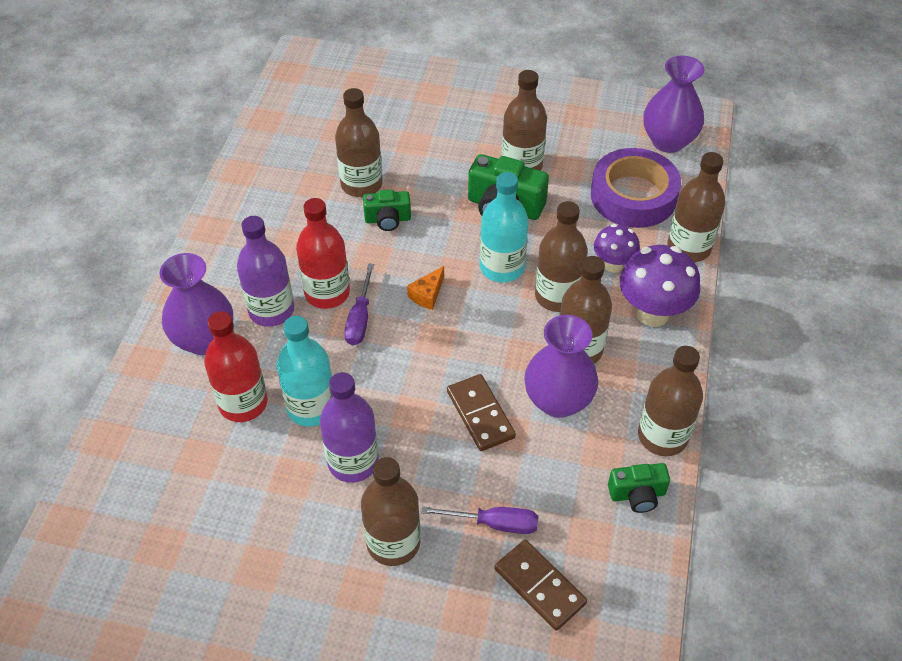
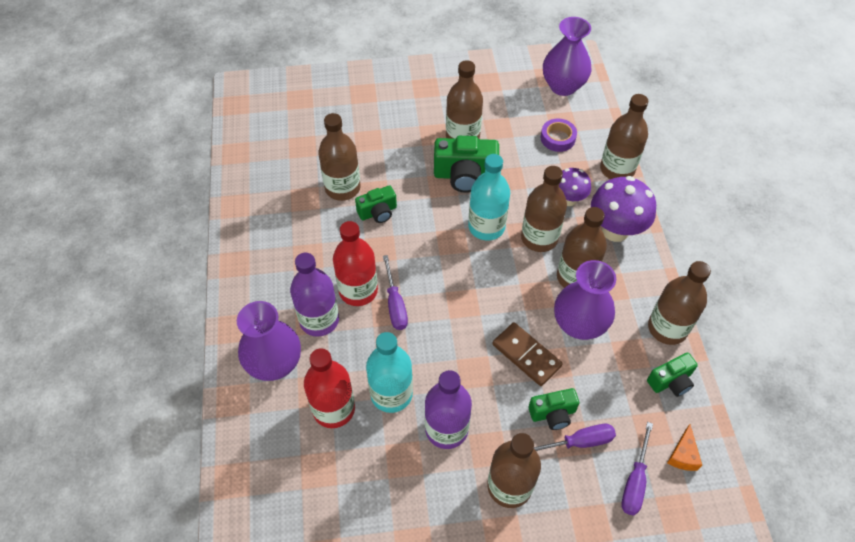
camera: 20 degrees left, 5 degrees up
orange cheese [407,266,444,310] -> orange cheese moved to [667,424,702,471]
brown domino [495,540,587,631] -> purple screwdriver [621,422,653,516]
purple tape [591,148,681,228] -> purple tape [540,119,577,152], size x0.50
none -> green camera [528,388,579,430]

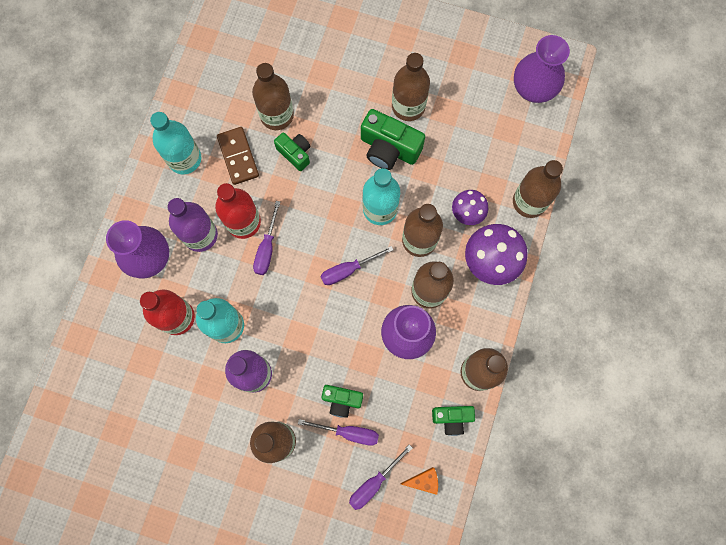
camera: 25 degrees right, 20 degrees up
green camera [355,185,397,223] -> green camera turned 135 degrees counterclockwise [274,132,311,171]
brown domino [493,322,563,386] -> brown domino moved to [217,127,259,185]
purple tape [540,119,577,152] -> none
orange cheese [667,424,702,471] -> orange cheese turned 135 degrees counterclockwise [400,467,438,495]
none -> turquoise bottle [150,112,201,174]
none -> purple screwdriver [320,246,393,285]

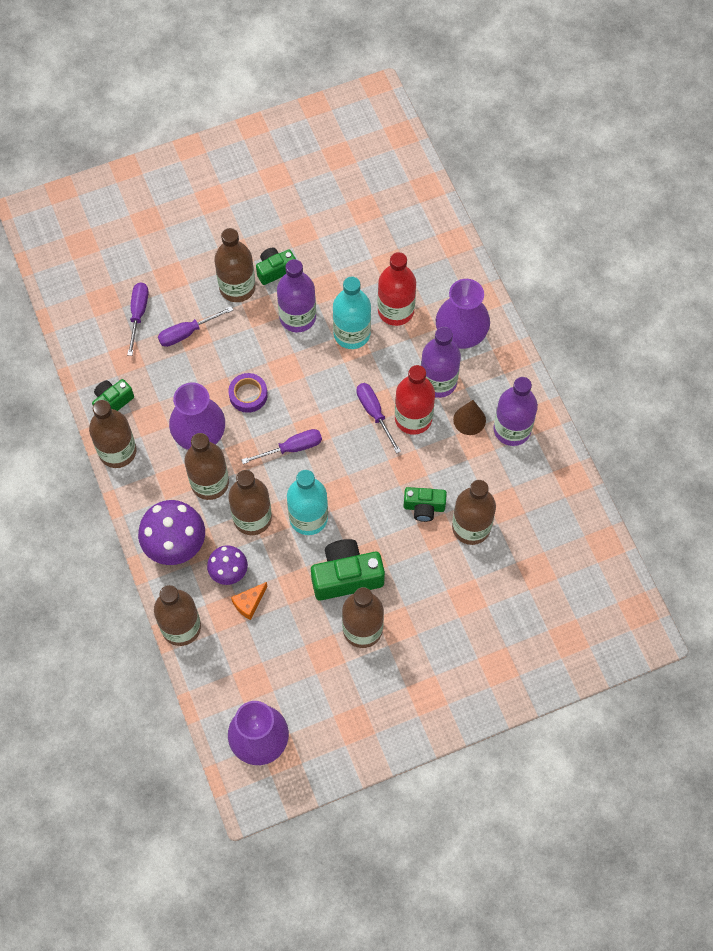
camera: 140 degrees right, 10 degrees down
turquoise bottle [150,112,201,174] -> purple bottle [493,377,538,446]
brown domino [217,127,259,185] -> none
purple screwdriver [320,246,393,285] -> purple screwdriver turned 45 degrees clockwise [241,429,322,464]
green camera [321,385,363,418] -> green camera moved to [256,248,296,285]
orange cheese [400,467,438,495] -> orange cheese moved to [231,582,268,620]
none -> purple tape [228,373,268,413]
none -> brown cone [453,400,486,435]

